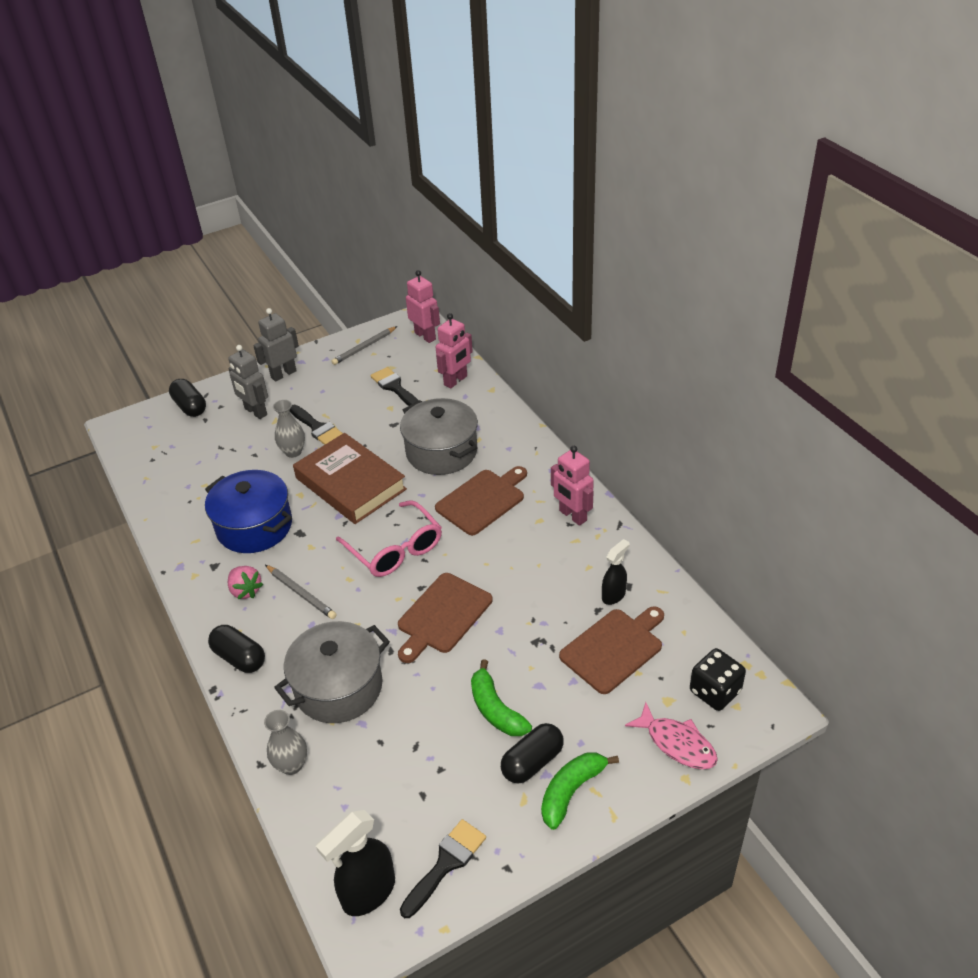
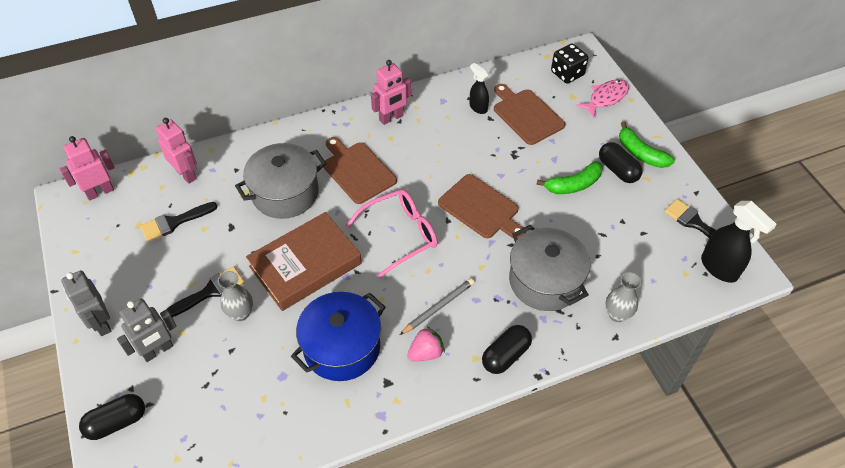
camera: 85 degrees left, 10 degrees up
grey pencil [331,326,397,365] -> none

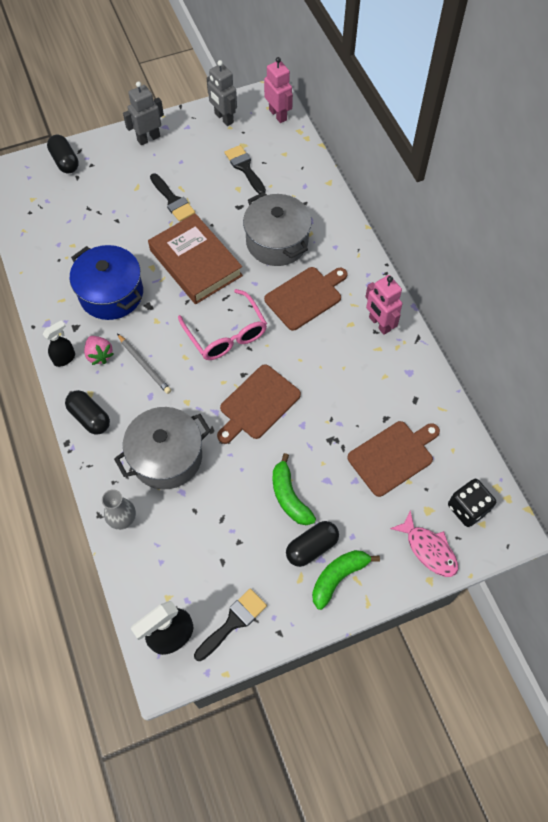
camera: 90 degrees right, 10 degrees up
grey robot [117,298,177,362] -> grey robot moved to [207,60,237,126]
pink robot [156,118,197,184] -> none
grey vase [218,271,253,321] -> none
black spray bottle [470,63,489,114] -> black spray bottle moved to [43,320,75,367]

